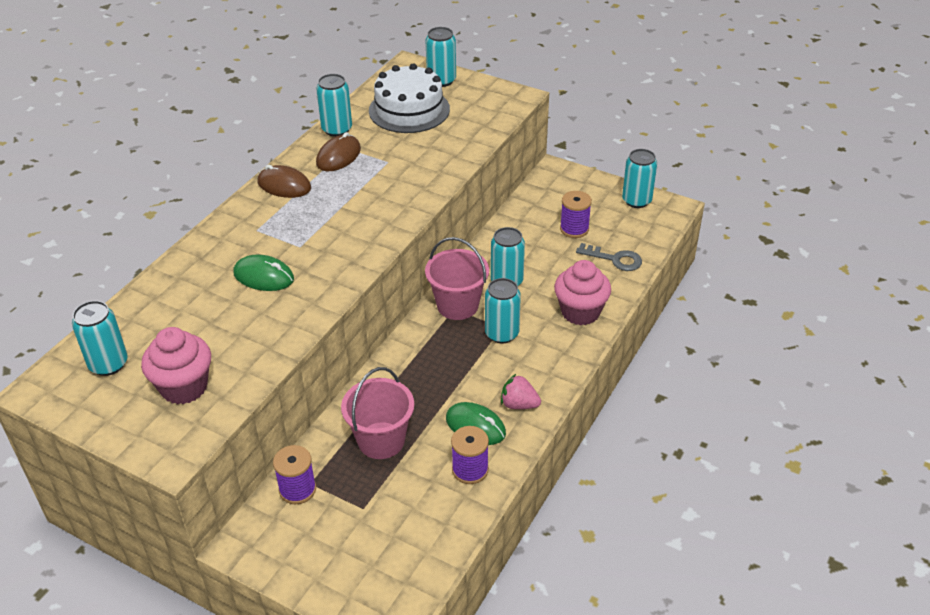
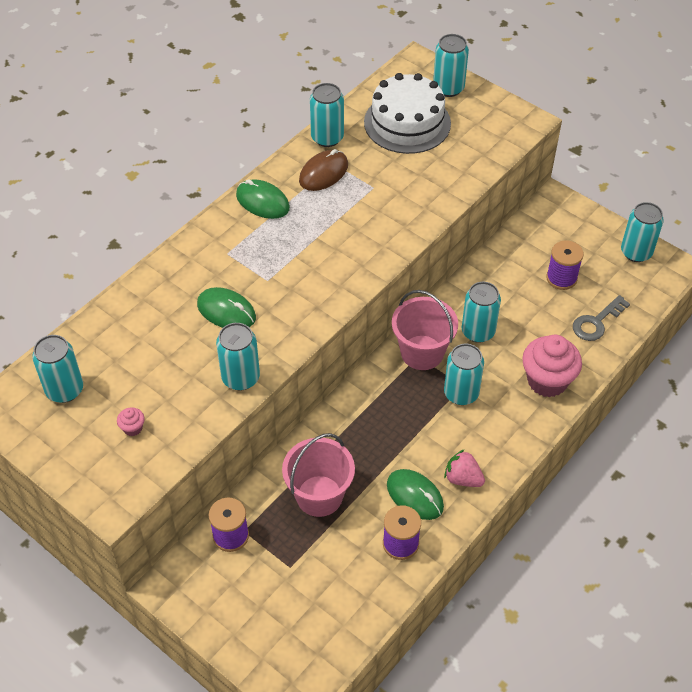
camera: 10 degrees right, 10 degrees up
pink cupcake [141,327,211,405] -> pink cupcake [117,408,145,436], size x0.42
brown mouse [258,165,311,198] -> green mouse [236,179,290,219]
grey key [576,243,642,271] -> grey key turned 105 degrees clockwise [573,295,630,341]
none -> turquoise can [216,323,260,390]

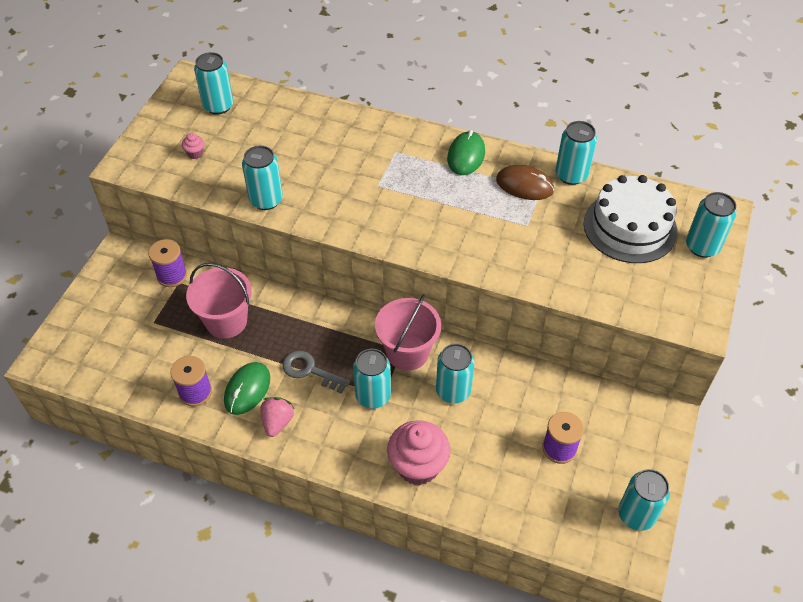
camera: 70 degrees right, 0 degrees up
green mouse [197,287,256,328] -> none
grey key [573,295,630,341] -> grey key moved to [282,351,350,394]

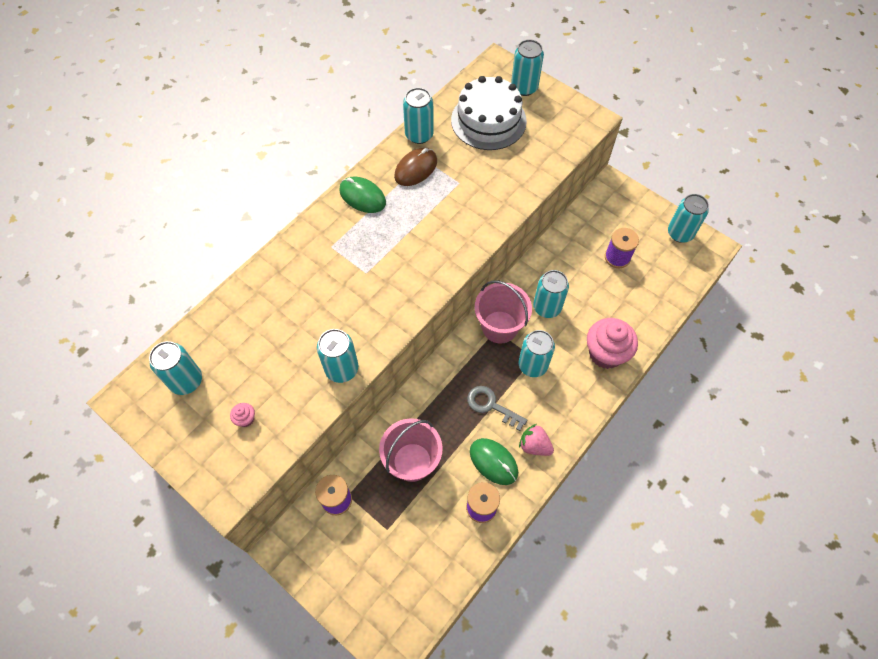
camera: 70 degrees left, 10 degrees up
grey key [282,351,350,394] -> grey key turned 75 degrees clockwise [467,386,528,431]

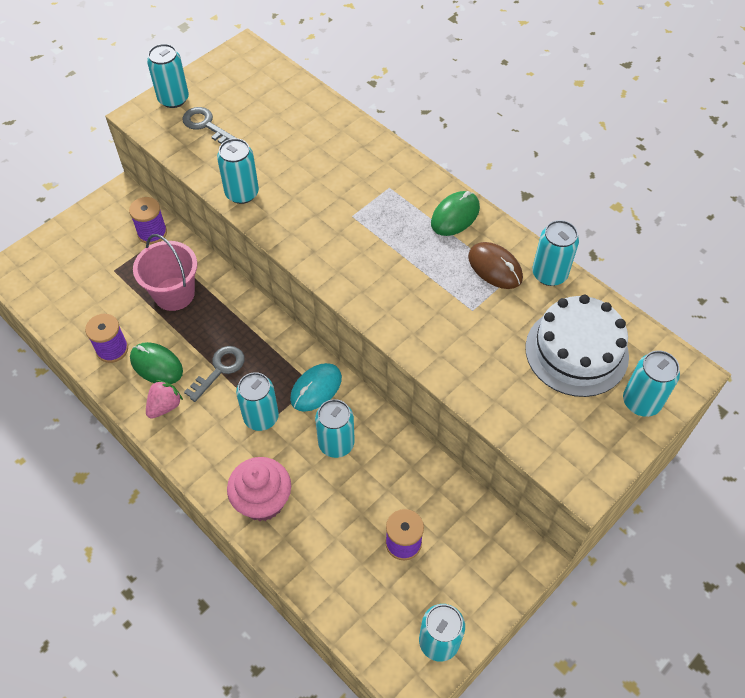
camera: 95 degrees right, 5 degrees down
turquoise can [149,341,202,395] -> turquoise can moved to [147,44,189,108]
pink cupcake [230,403,255,427] -> grey key [182,107,238,144]
green mouse [470,438,518,485] -> green mouse turned 75 degrees clockwise [130,342,183,384]
pink bucket [475,280,532,344] -> turquoise mouse [290,363,342,412]

